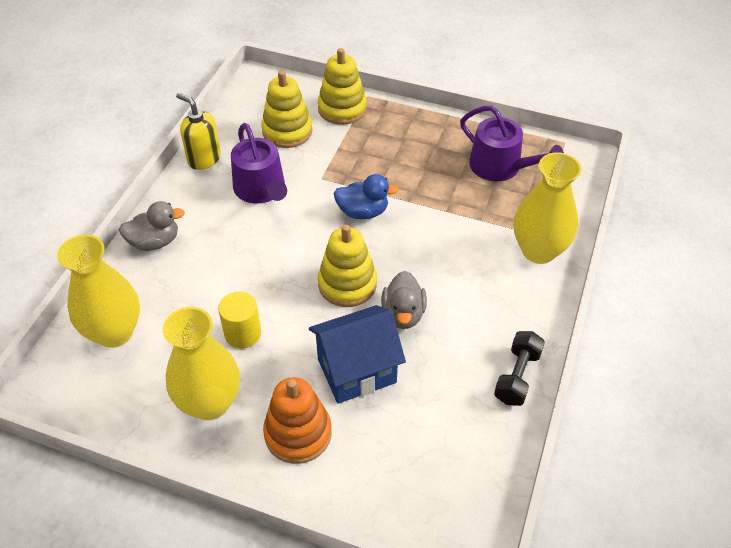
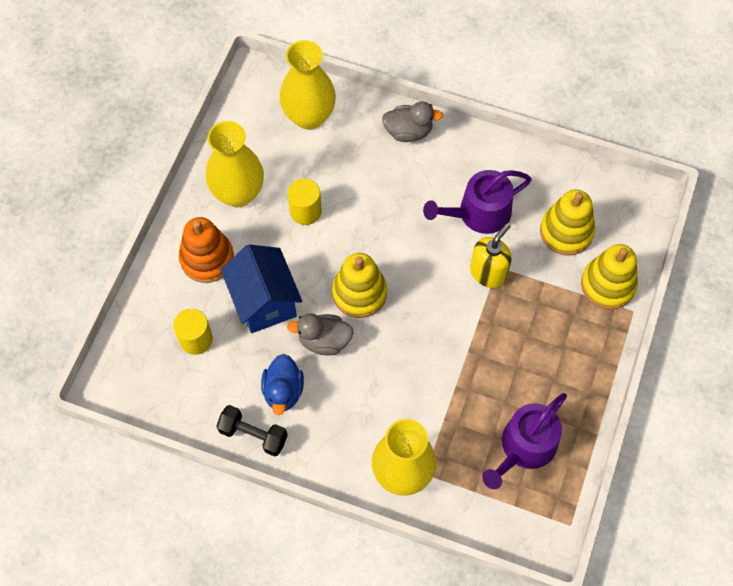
camera: 90 degrees right, 15 degrees up
grey duck [119,201,185,251] -> grey duck turned 75 degrees counterclockwise [382,101,443,142]
yellow soap dispenser [176,93,221,170] -> yellow soap dispenser moved to [470,223,512,288]
blue duck [333,174,399,219] -> blue duck moved to [261,354,304,415]
none -> yellow cylinder [173,309,213,355]

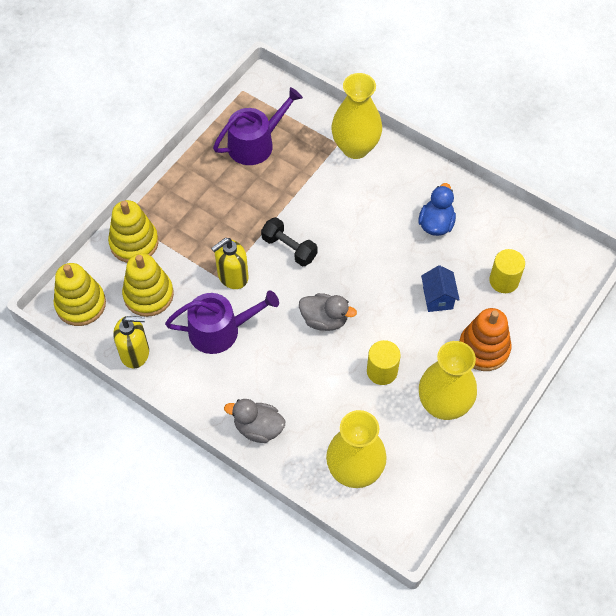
camera: 165 degrees left, 5 degrees down
black dumbbell [216,405,288,457] -> black dumbbell moved to [261,217,317,266]
blue house [221,244,302,333] -> blue house [421,265,460,312], size x0.57
grey duck [287,313,354,355] -> grey duck moved to [299,293,357,331]
yellow stacking toy [332,253,387,318] -> yellow stacking toy moved to [54,263,106,326]
none -> yellow soap dispenser [113,316,149,369]

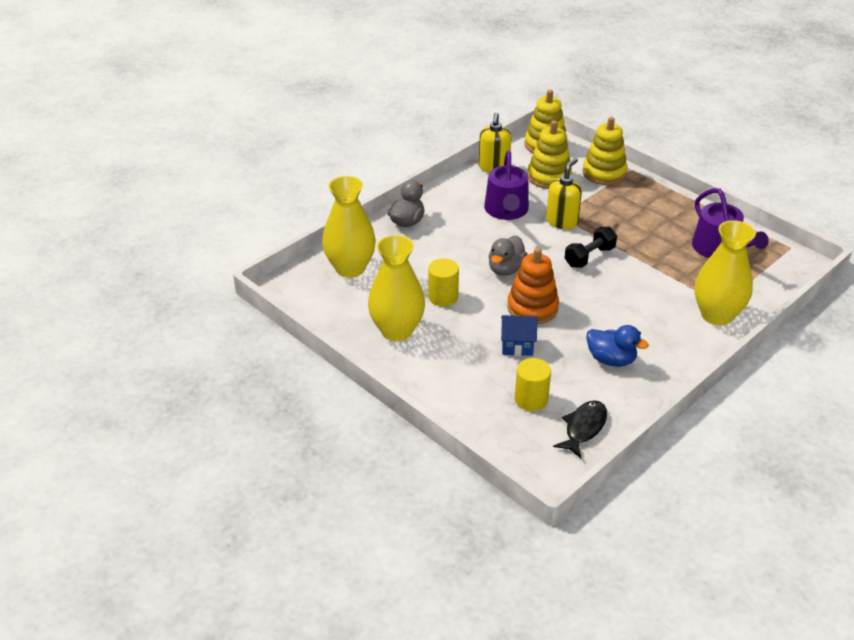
camera: 100 degrees right, 20 degrees down
yellow soap dispenser [211,238,249,289] -> yellow soap dispenser turned 60 degrees clockwise [546,158,582,229]
orange stacking toy [459,308,511,371] -> orange stacking toy moved to [507,248,559,324]
none -> black fish [553,400,607,458]

